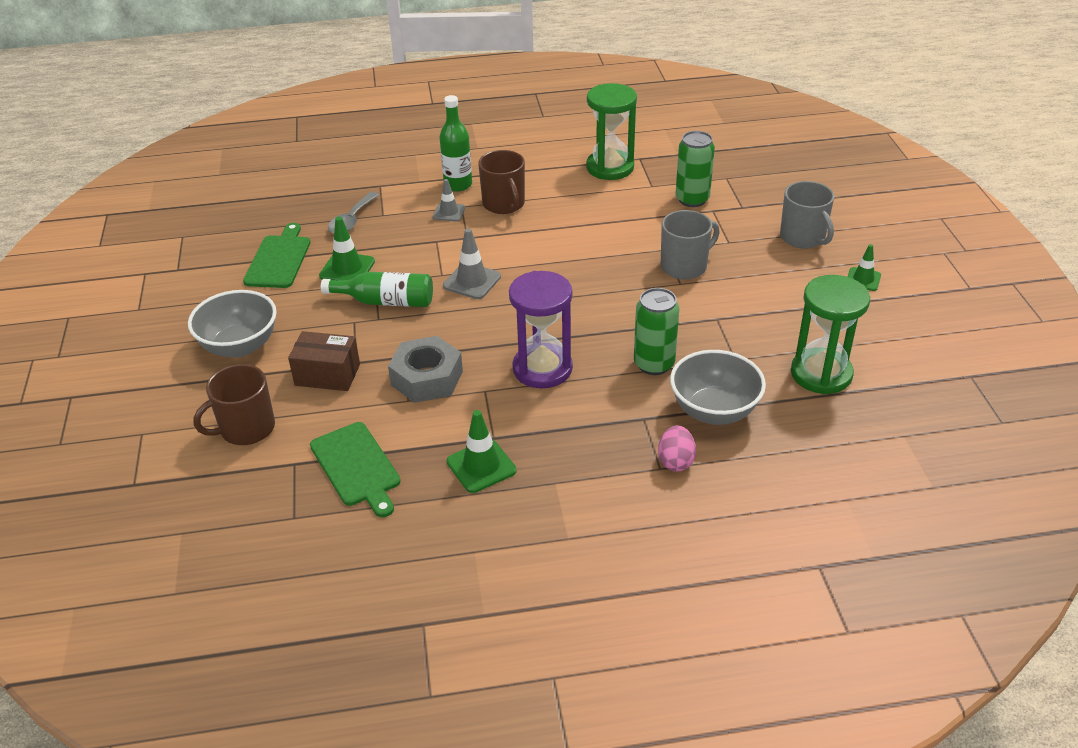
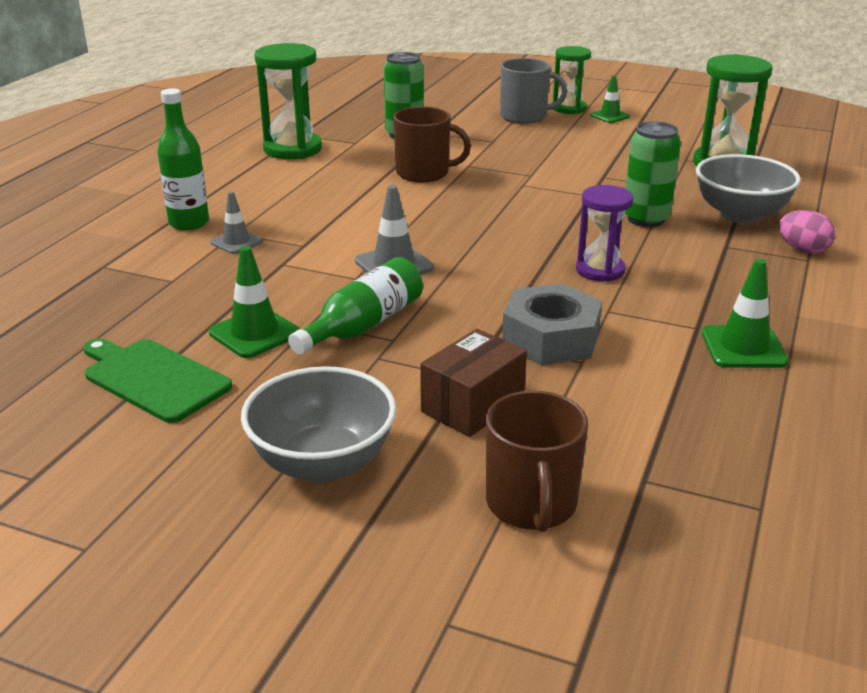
camera: 60 degrees left, 10 degrees down
green cutting board [310,422,401,517] -> none
grey spoon [328,192,379,233] -> none
brown mug [478,150,525,214] -> brown mug moved to [393,106,471,182]
purple hourglass [509,271,573,388] -> purple hourglass [576,185,633,282], size x0.65
grey mug [661,210,720,280] -> none
none -> green hourglass [553,46,591,114]

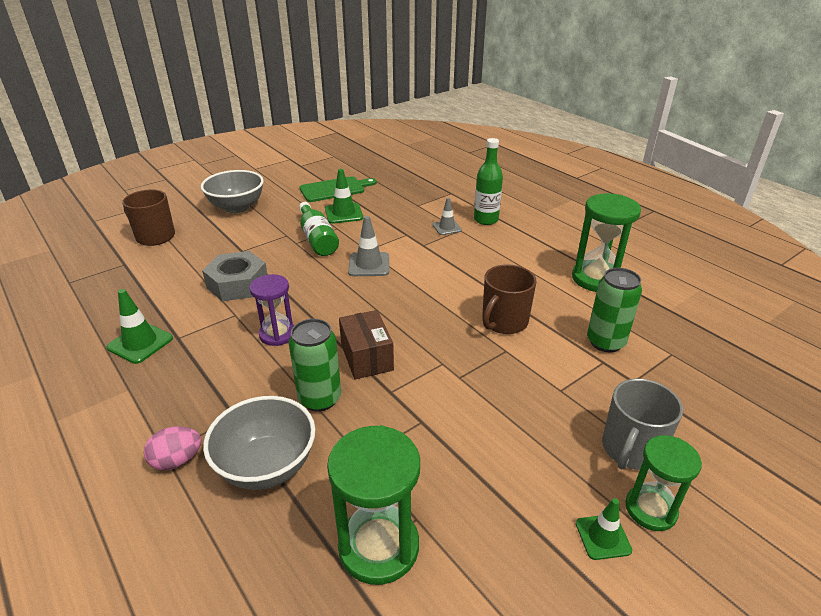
camera: 120 degrees right, 5 degrees up
brown box [420,329,527,437] -> brown box moved to [339,310,394,379]

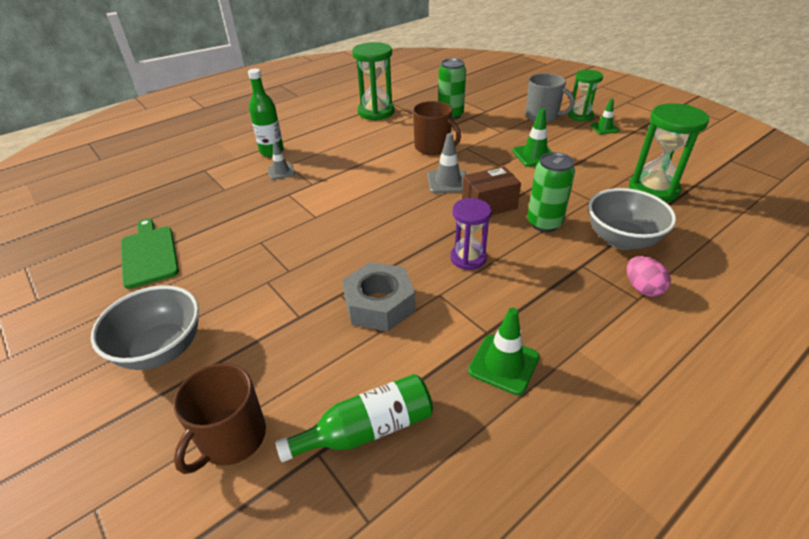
camera: 90 degrees left, 5 degrees up
green bottle [299,202,339,256] -> green bottle moved to [276,374,433,462]
green traffic cone [325,169,363,224] -> green traffic cone moved to [512,108,552,167]
grey traffic cone [348,216,389,276] -> grey traffic cone moved to [428,133,466,193]

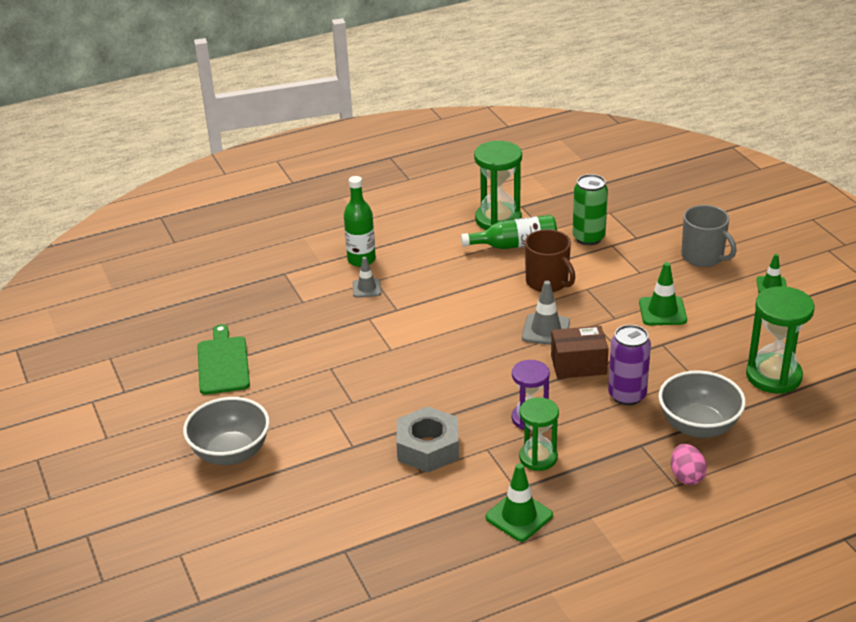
camera: 15 degrees right, 5 degrees down
brown mug [174,363,266,474] -> none
green bottle [276,374,433,462] -> green bottle moved to [461,215,557,249]
green can [527,152,575,232] -> purple can [608,325,651,406]
green hourglass [568,70,603,122] -> green hourglass moved to [519,397,559,471]

